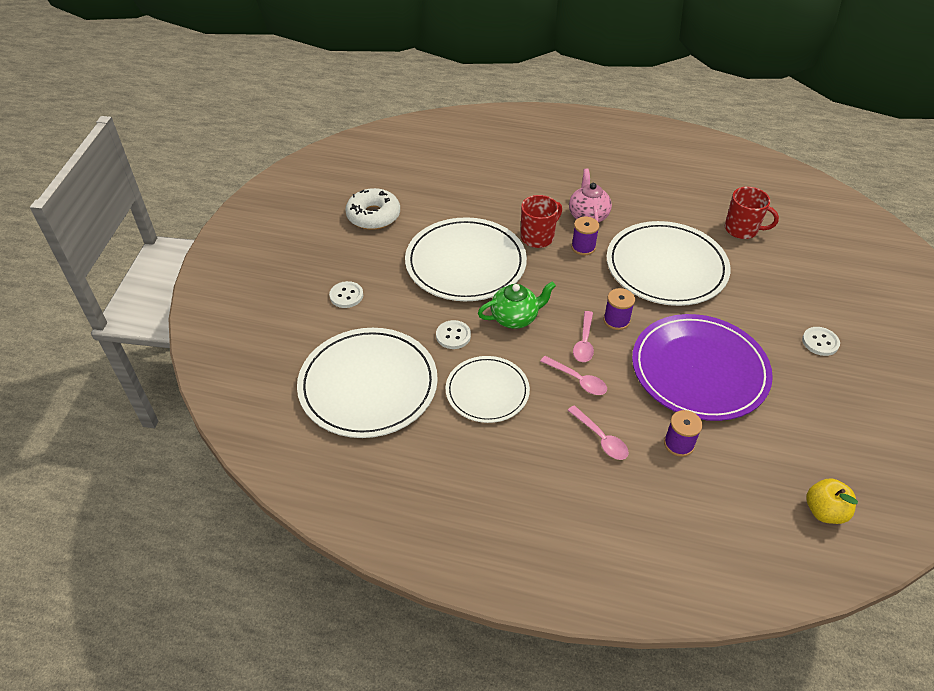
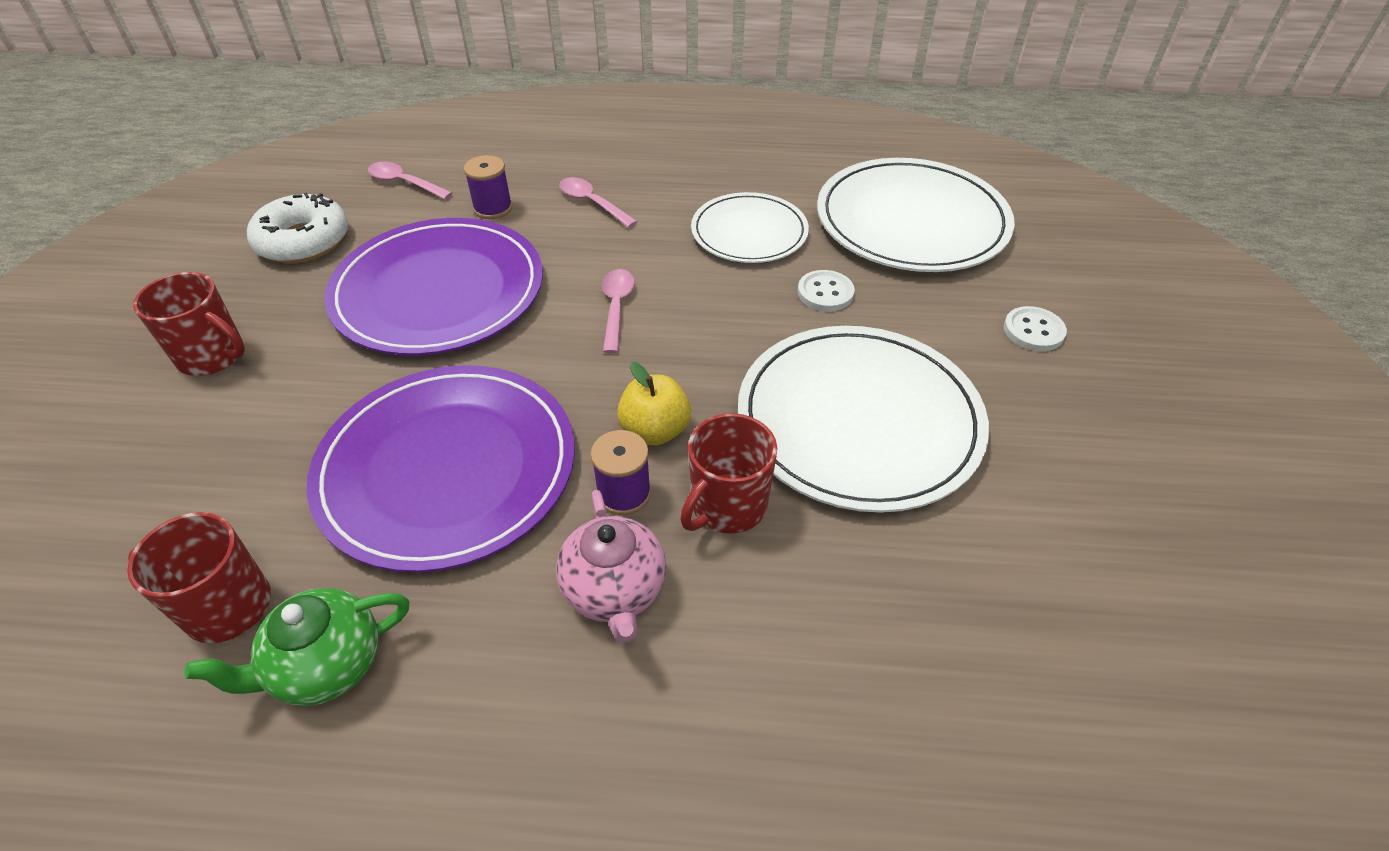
camera: 170 degrees right, 0 degrees up
white donut [345,188,400,230] -> white donut moved to [247,192,348,263]
green teapot [478,282,556,329] -> green teapot moved to [184,588,409,706]
pink spoon [540,356,607,395] -> pink spoon moved to [368,162,452,200]
purple spool [604,288,635,330] -> none
white plate [607,221,731,306] -> purple plate [307,365,575,573]
white button [802,327,840,356] -> red mug [133,272,245,376]
yellow apple [806,478,858,524] -> yellow apple moved to [617,361,691,445]

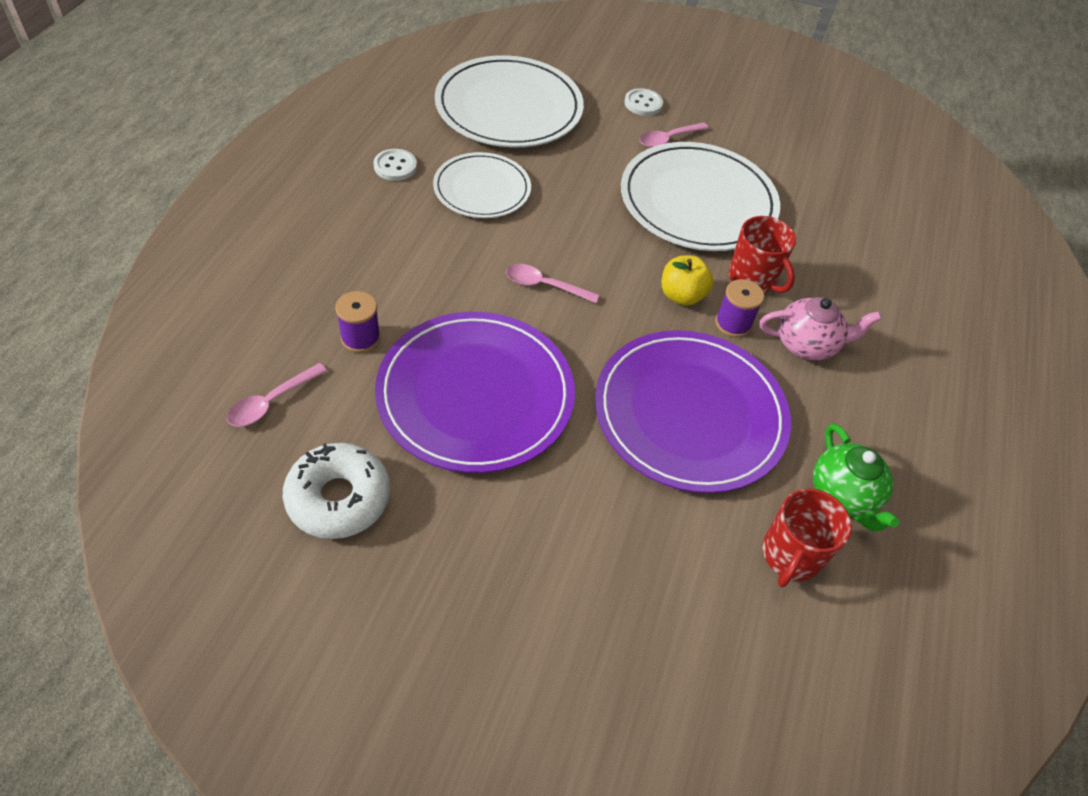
camera: 80 degrees left, 5 degrees up
red mug [133,272,245,376] -> none
pink spoon [559,177,637,228] -> pink spoon moved to [640,122,709,148]
white button [798,270,855,311] -> white button moved to [374,149,417,181]

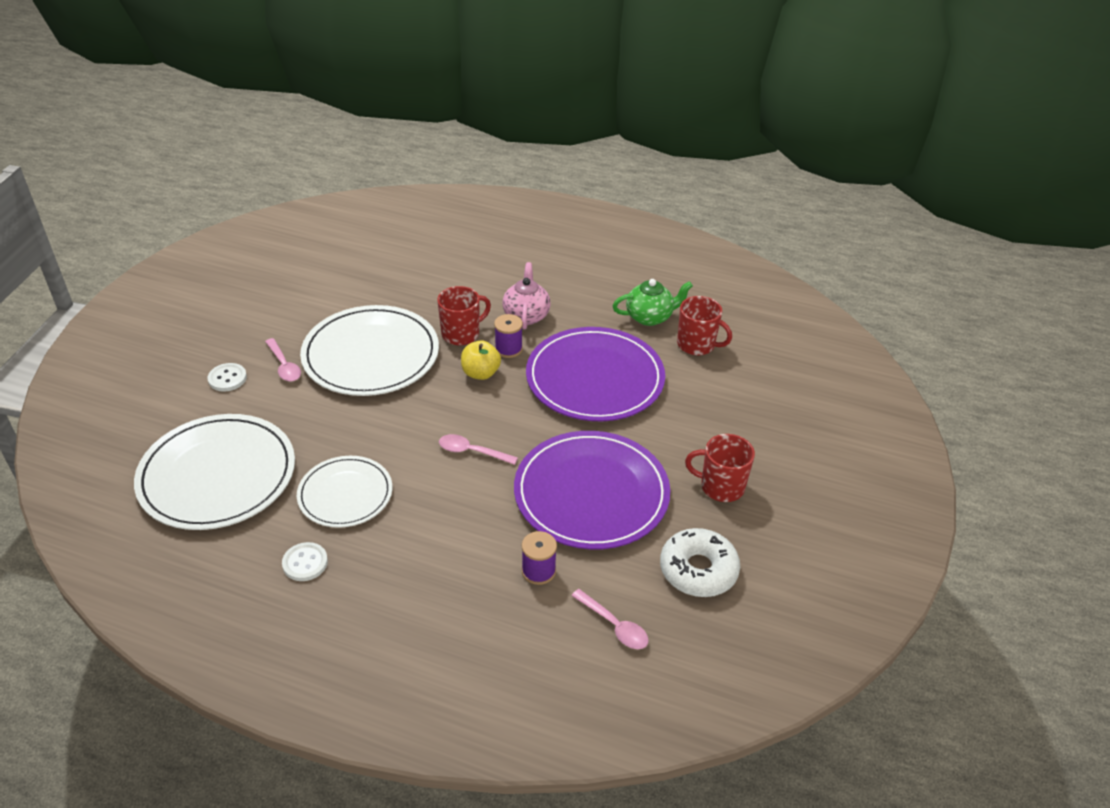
camera: 85 degrees left, 10 degrees down
pink spoon [506,264,599,303] -> pink spoon turned 90 degrees clockwise [439,434,518,465]
none -> red mug [685,434,755,502]

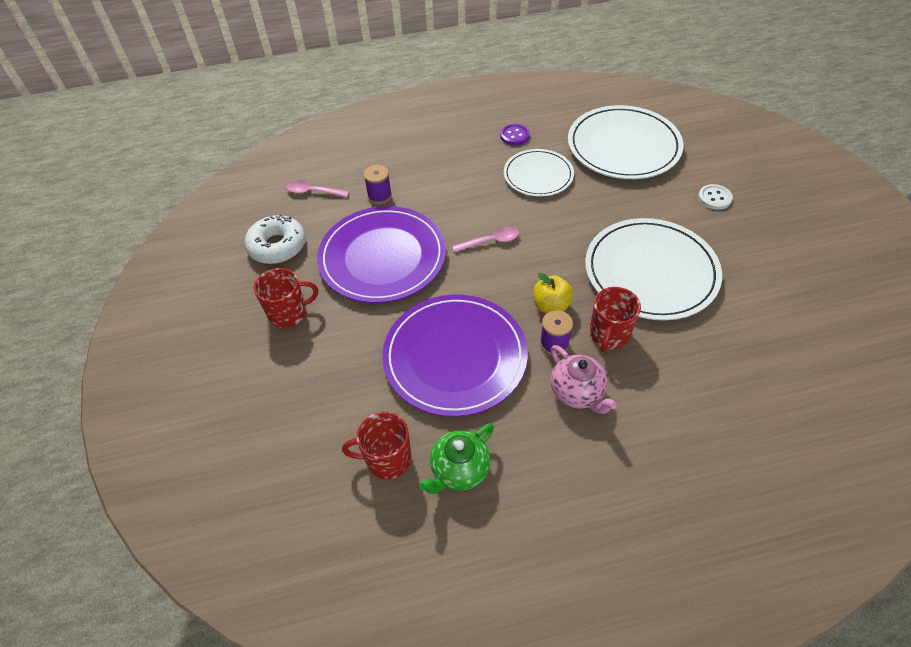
camera: 150 degrees right, 10 degrees up
pink spoon [265,338,301,382] -> none
white button [282,542,328,581] -> purple button [500,124,530,145]

